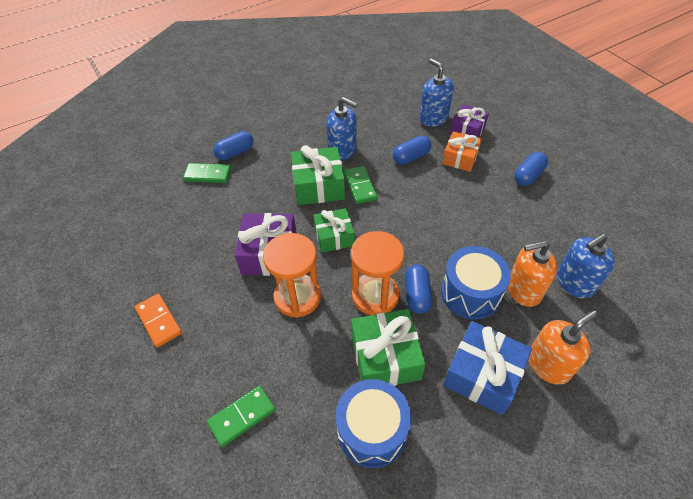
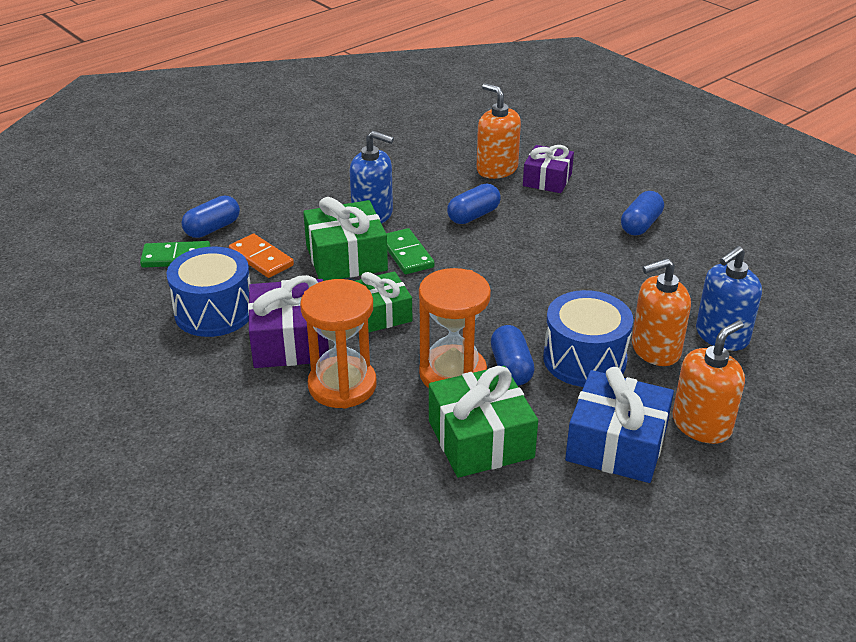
camera: 10 degrees left, 15 degrees down
orange domino [135,293,182,348] -> orange domino moved to [229,234,294,278]
green domino [207,386,275,447] -> none
blue drum [336,379,411,468] -> blue drum moved to [167,247,251,337]
blue soap dispenser [419,58,454,127] -> orange soap dispenser [476,83,521,179]
orange gift [442,131,482,172] -> none

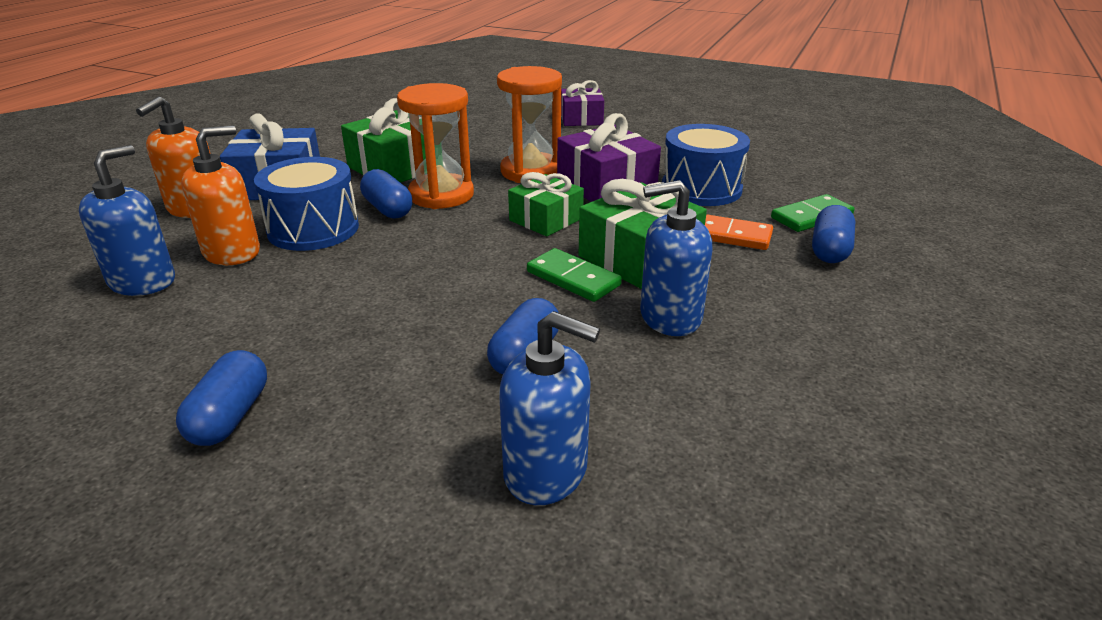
camera: 155 degrees right, 5 degrees down
orange soap dispenser [476,83,521,179] -> blue soap dispenser [499,311,600,505]
purple gift [523,145,574,193] -> purple gift moved to [561,80,604,126]

